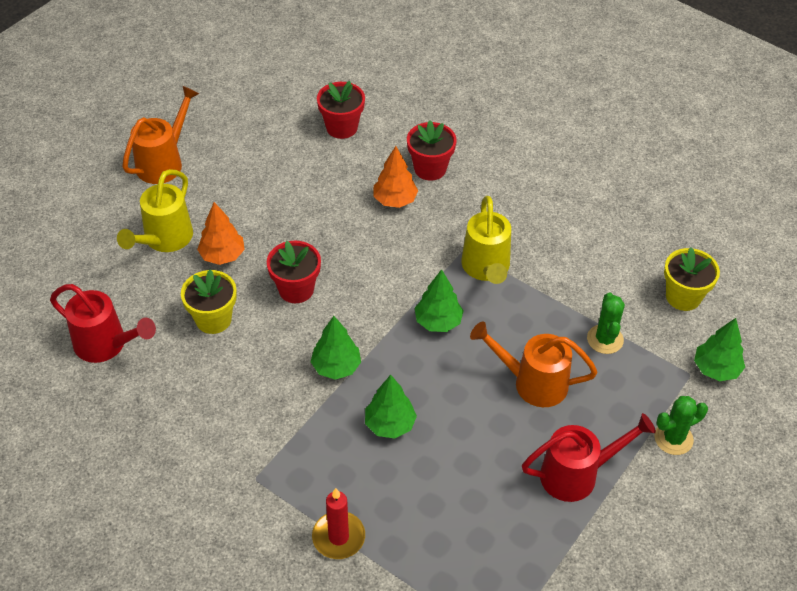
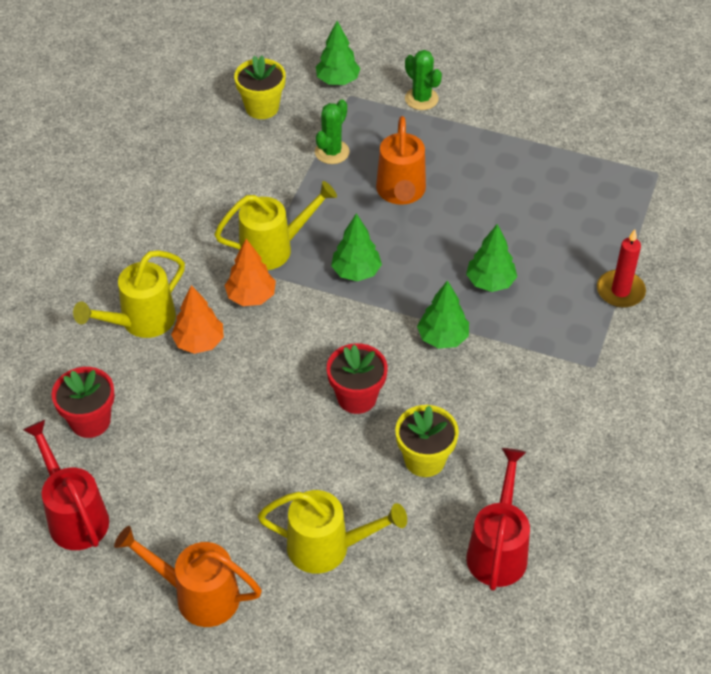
camera: 105 degrees left, 0 degrees up
orange tree [197,202,245,265] -> orange tree moved to [224,239,276,306]
red flower pot [407,120,457,181] -> yellow watering can [73,250,185,338]
red watering can [522,413,656,502] -> red watering can moved to [23,420,109,550]
green cactus [587,293,625,354] -> green cactus turned 45 degrees counterclockwise [315,99,350,164]

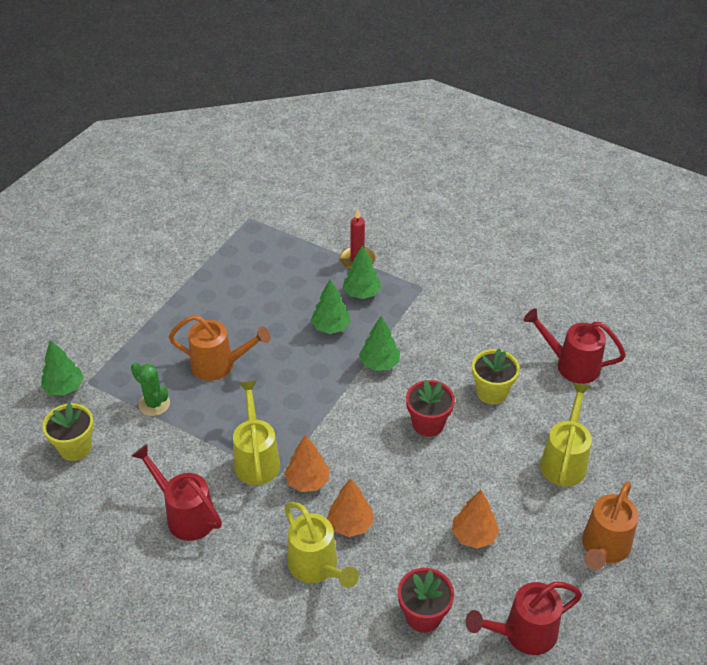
camera: 80 degrees left, 5 degrees down
green tree [331,213,382,281] -> green tree moved to [343,245,381,299]
green cactus [405,50,442,110] -> none
none -> red watering can [132,444,222,541]
none -> orange tree [452,490,499,549]

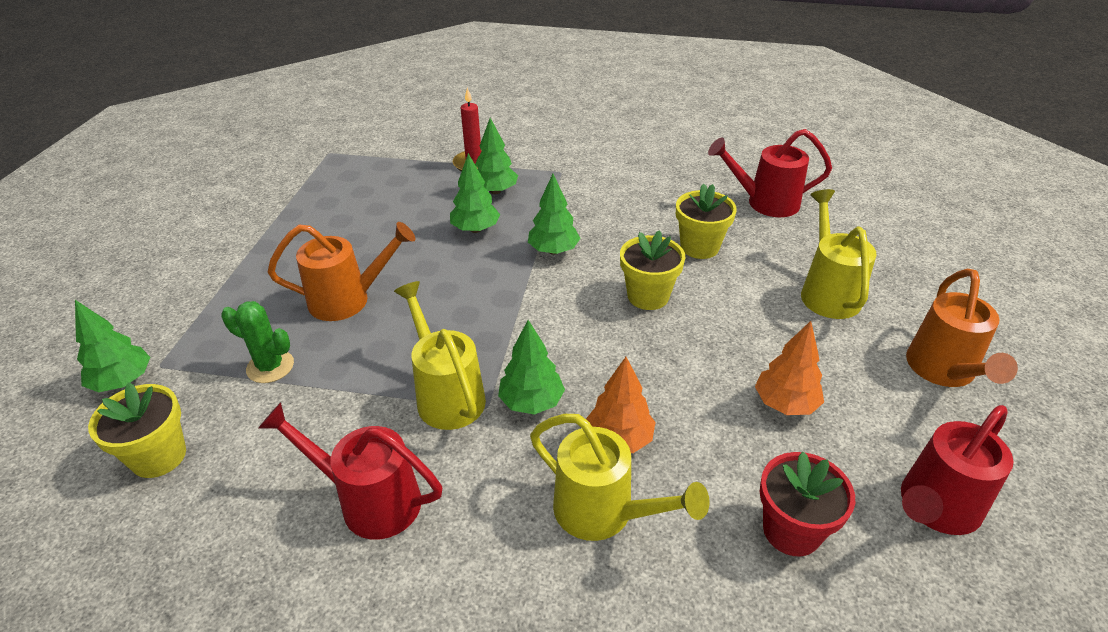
camera: 20 degrees left, 5 degrees down
orange tree [284,435,330,492] -> green tree [498,320,565,415]
red flower pot [406,380,455,437] -> yellow flower pot [620,230,685,310]

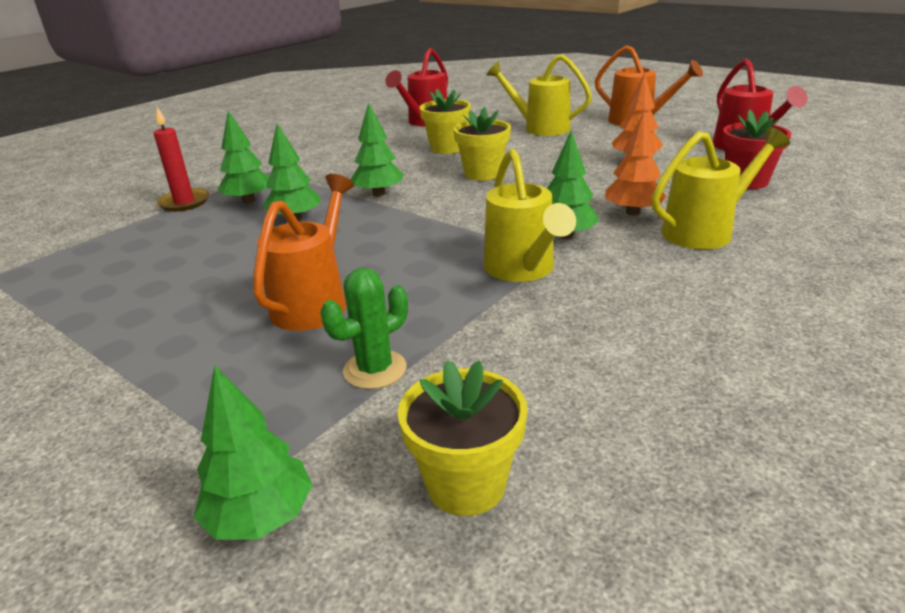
camera: 60 degrees left, 10 degrees down
red watering can [258,402,442,539] -> none
yellow watering can [394,281,486,430] -> yellow watering can turned 105 degrees counterclockwise [484,149,576,282]

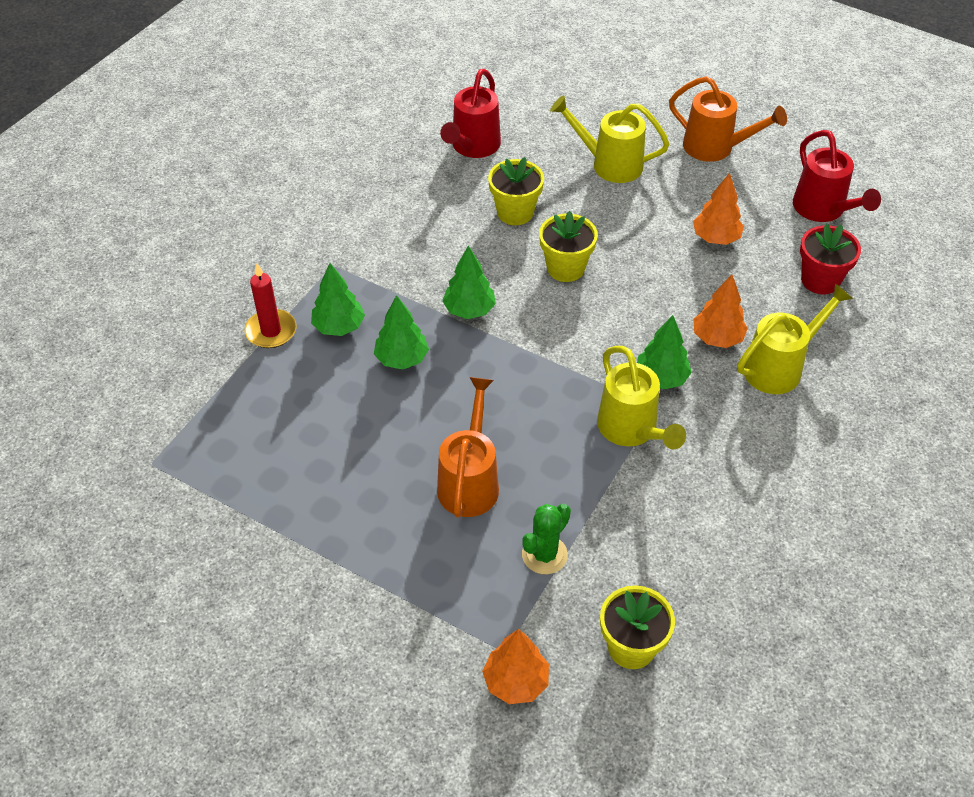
camera: 10 degrees left, 20 degrees up
green tree [194,366,313,540] -> orange tree [482,629,549,704]

